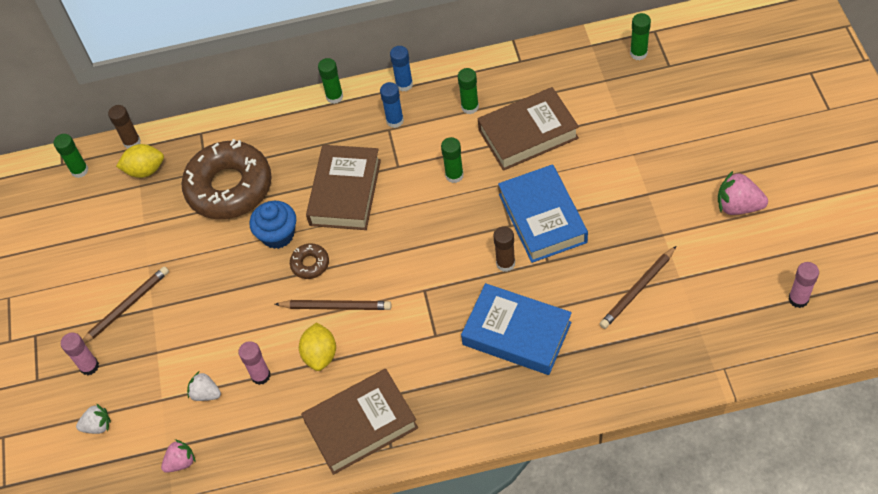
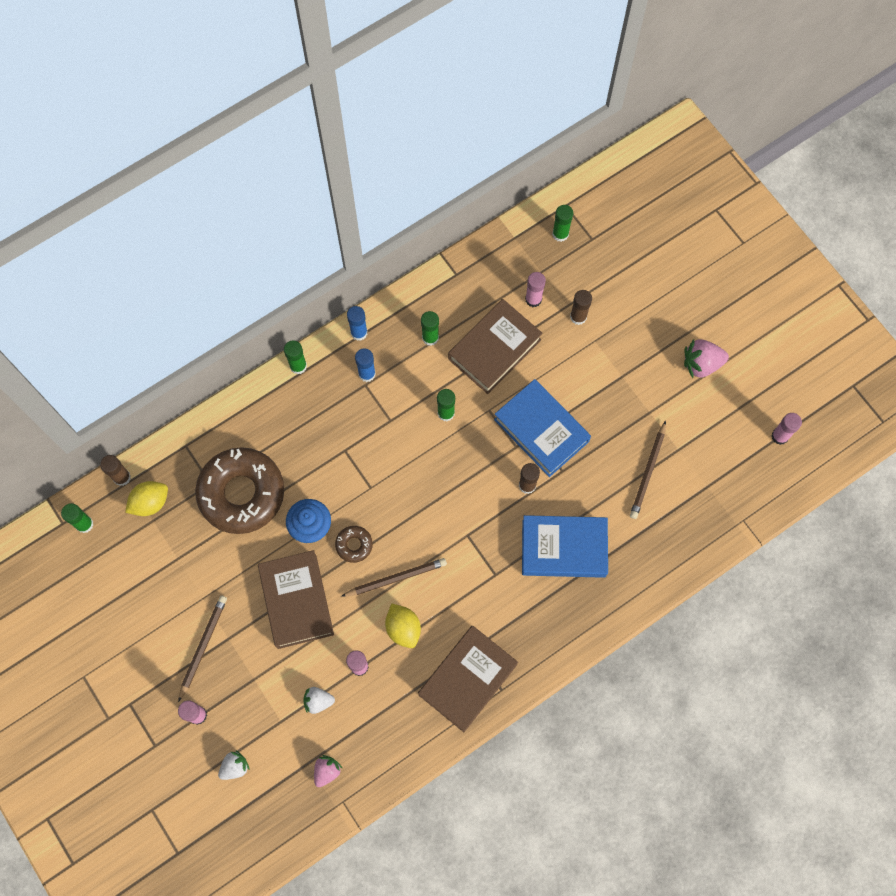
camera: 30 degrees left, 15 degrees up
brown book [306,145,381,230] -> brown book moved to [258,550,334,649]
none -> pink glue stick [525,272,546,307]
none -> brown glue stick [570,290,592,325]

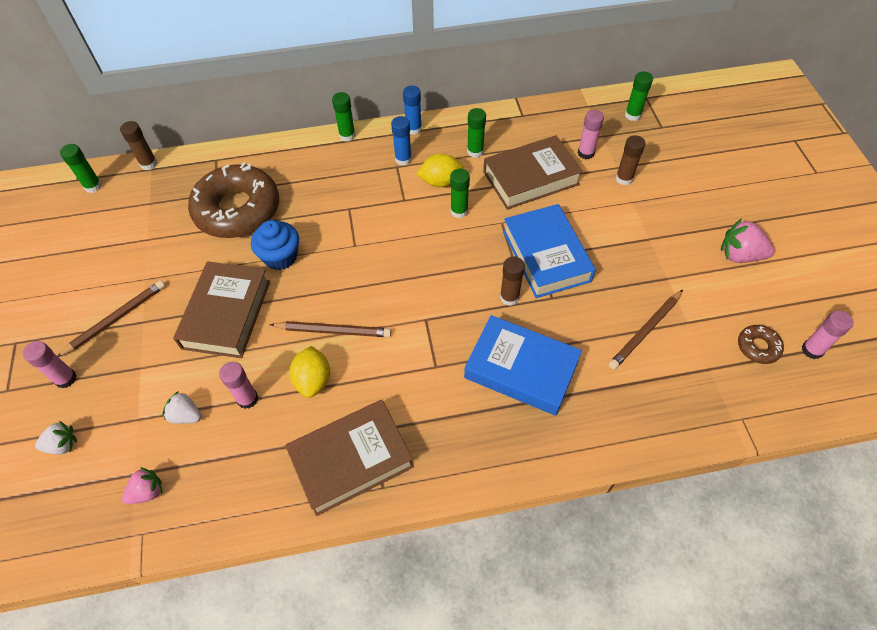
camera: 25 degrees right, 15 degrees down
yellow lemon [125,481,168,516] -> yellow lemon moved to [417,154,463,187]
brown donut [335,526,373,563] -> brown donut moved to [738,325,784,364]

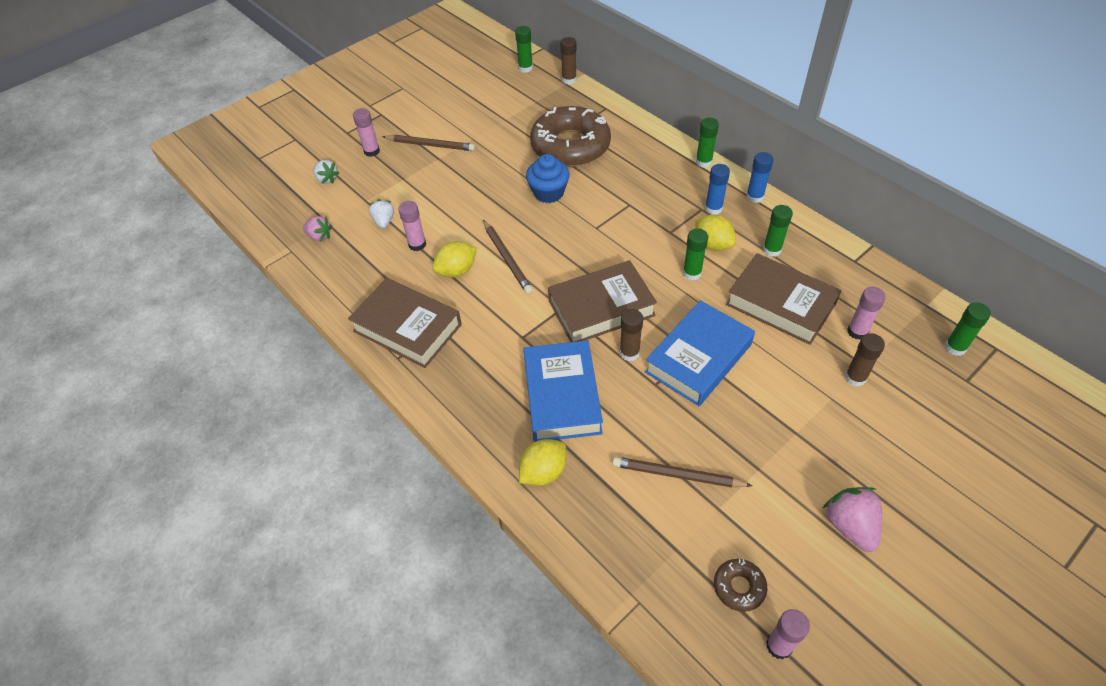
camera: 60 degrees right, 5 degrees down
brown book [173,261,270,358] -> brown book moved to [548,260,657,342]
none -> yellow lemon [519,439,567,486]

